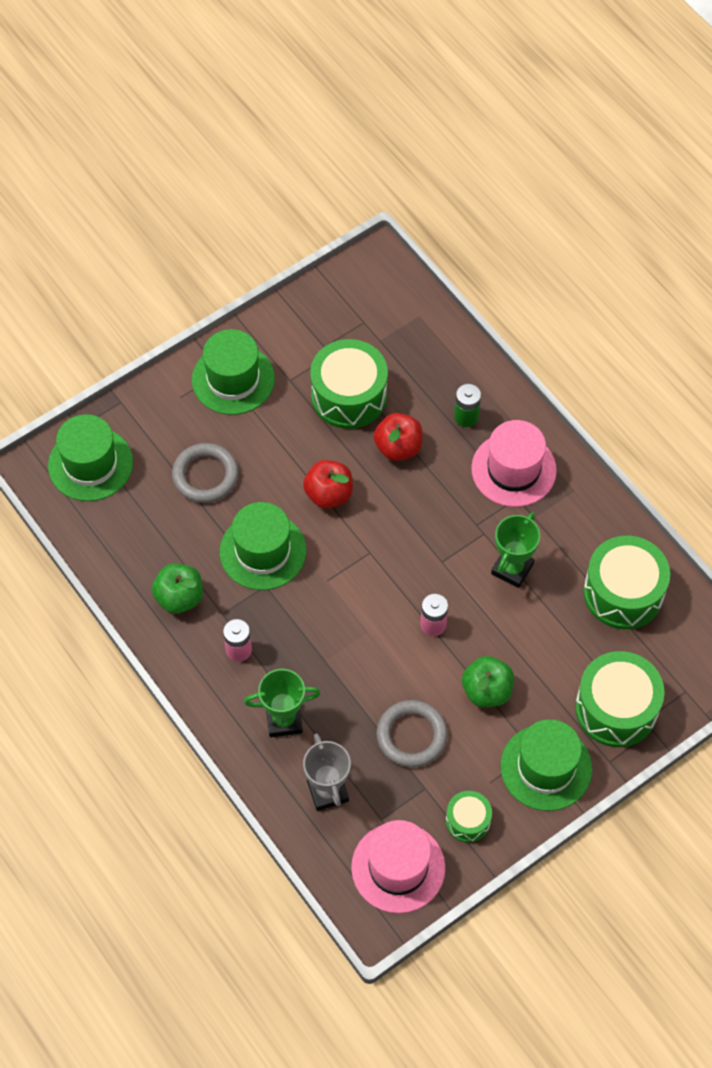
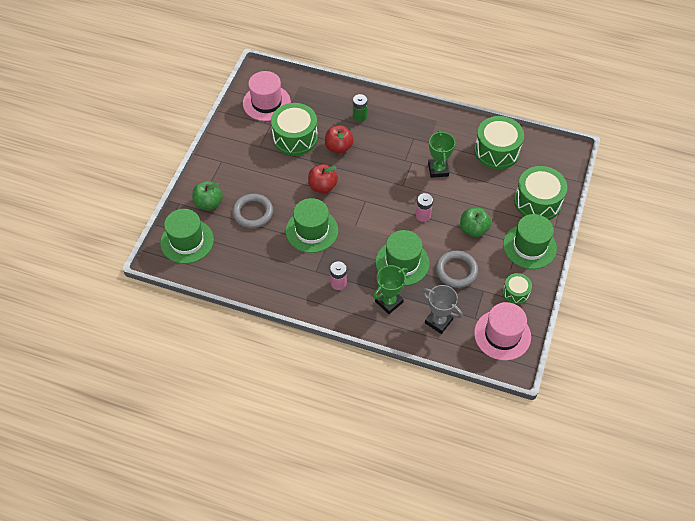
camera: 35 degrees left, 5 degrees down
green apple [152,563,203,614] -> green apple moved to [192,181,223,210]
green hat [192,329,275,415] -> green hat moved to [376,230,430,286]
pink hat [472,420,557,507] -> pink hat moved to [243,71,291,121]

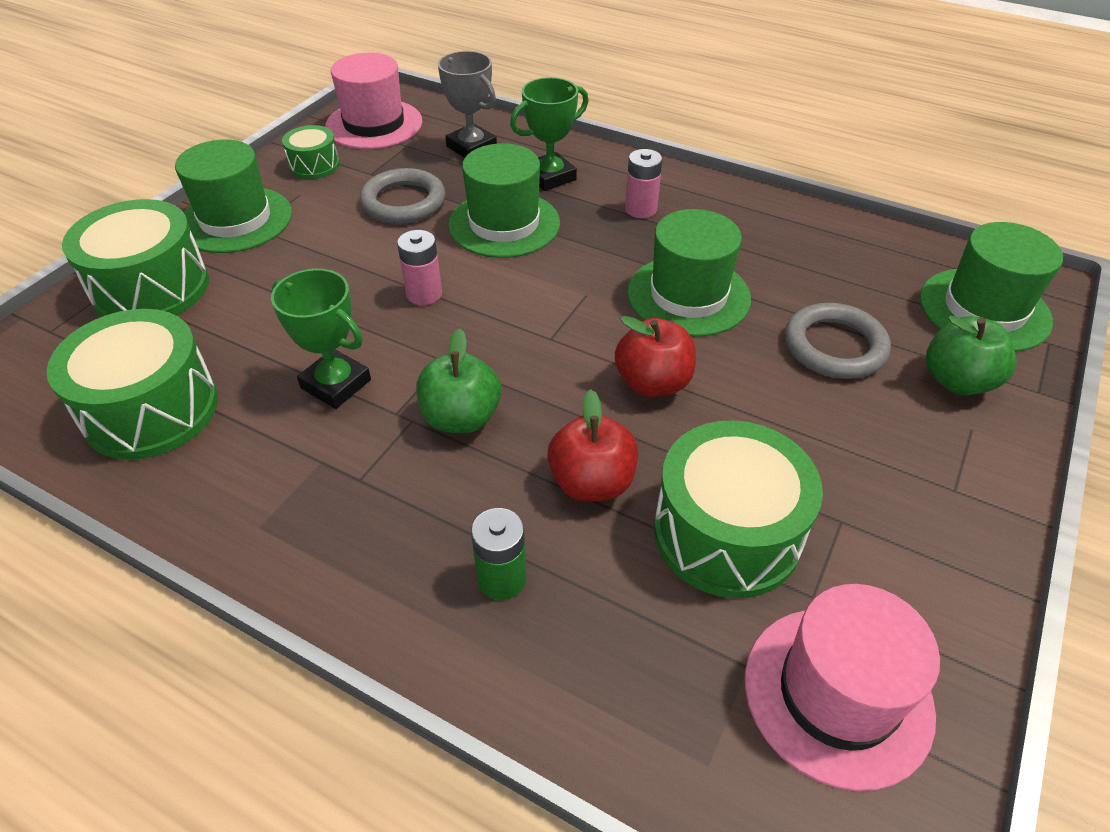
camera: 170 degrees left, 10 degrees down
green trophy [428,130,455,178] -> green trophy turned 60 degrees counterclockwise [271,269,371,409]
green apple [460,208,491,237] -> green apple moved to [416,328,501,433]

